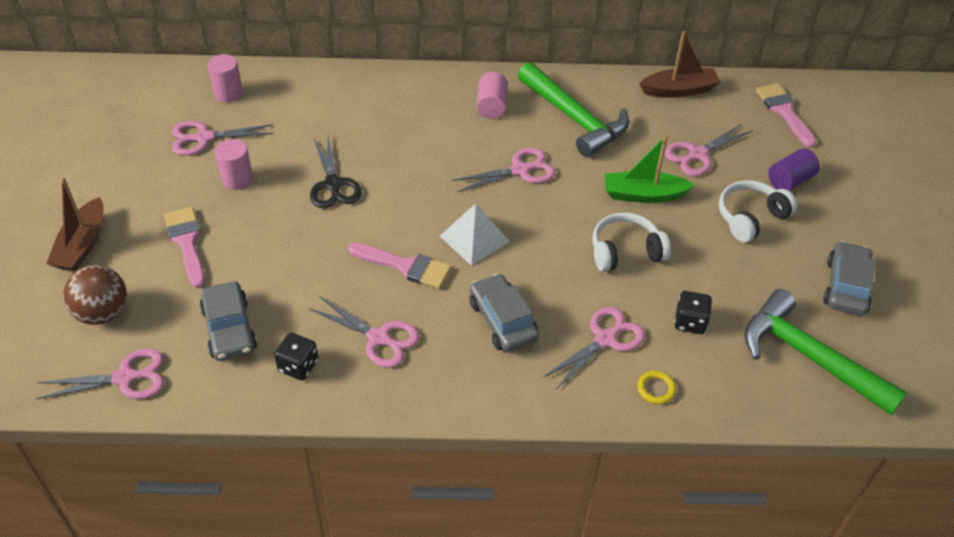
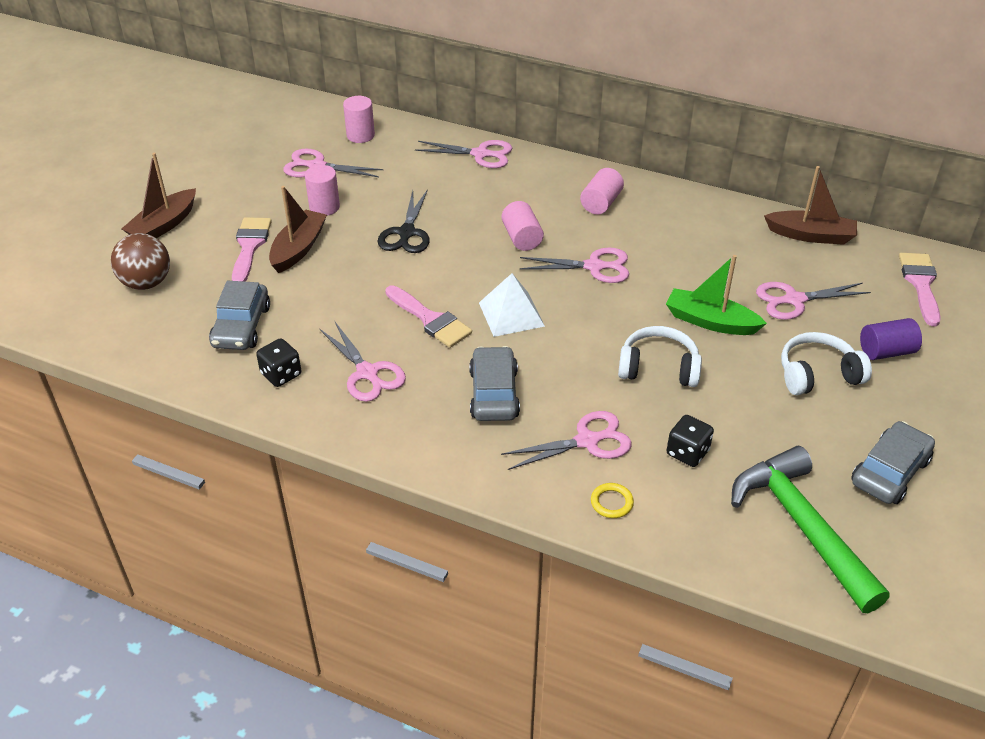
camera: 25 degrees right, 5 degrees down
pink scissors [37,348,164,399] -> pink scissors moved to [415,140,512,168]
green hammer [517,62,629,157] -> none
none -> brown boat [269,186,327,273]
none -> pink cylinder [502,201,544,251]

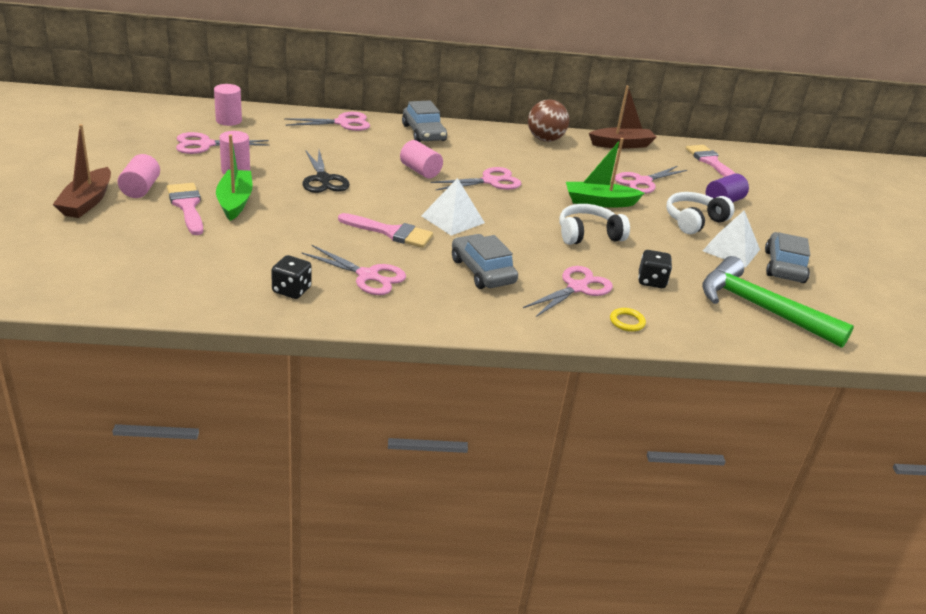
camera: 30 degrees left, 10 degrees down
brown ball [111,233,170,290] -> brown ball moved to [528,99,569,142]
grey car [209,281,270,350] -> grey car moved to [402,101,447,142]
brown boat [269,186,327,273] -> green boat [216,135,253,221]
pink cylinder [580,168,624,215] -> pink cylinder moved to [117,154,160,198]
none -> white pyramid [702,211,760,268]

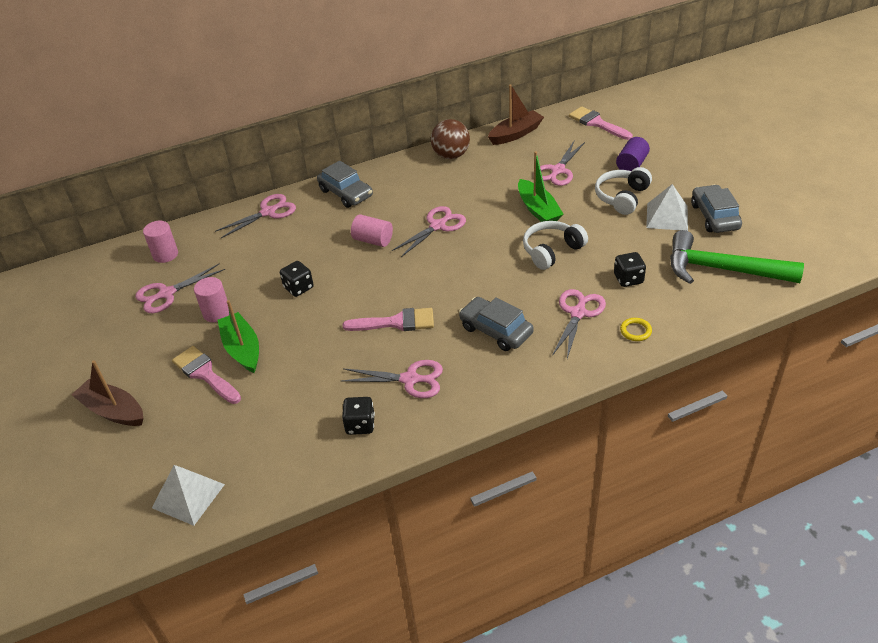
camera: 15 degrees left, 10 degrees up
brown boat [53,124,111,218] -> brown boat turned 135 degrees clockwise [71,360,143,426]
pink cylinder [117,154,160,198] -> none
black scissors [303,150,350,193] -> black dice [280,261,314,297]
white pyramid [421,178,485,236] -> white pyramid moved to [152,465,225,526]
green boat [566,138,645,208] -> green boat turned 90 degrees counterclockwise [518,151,564,222]

